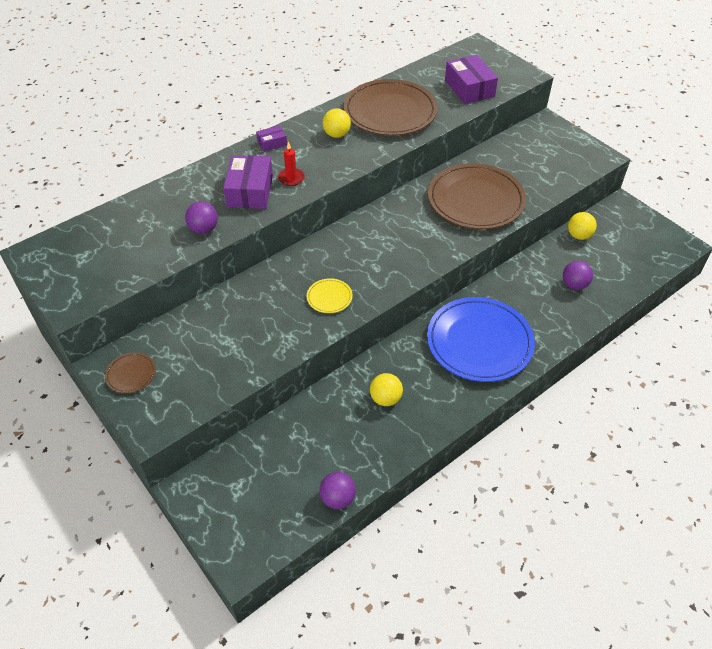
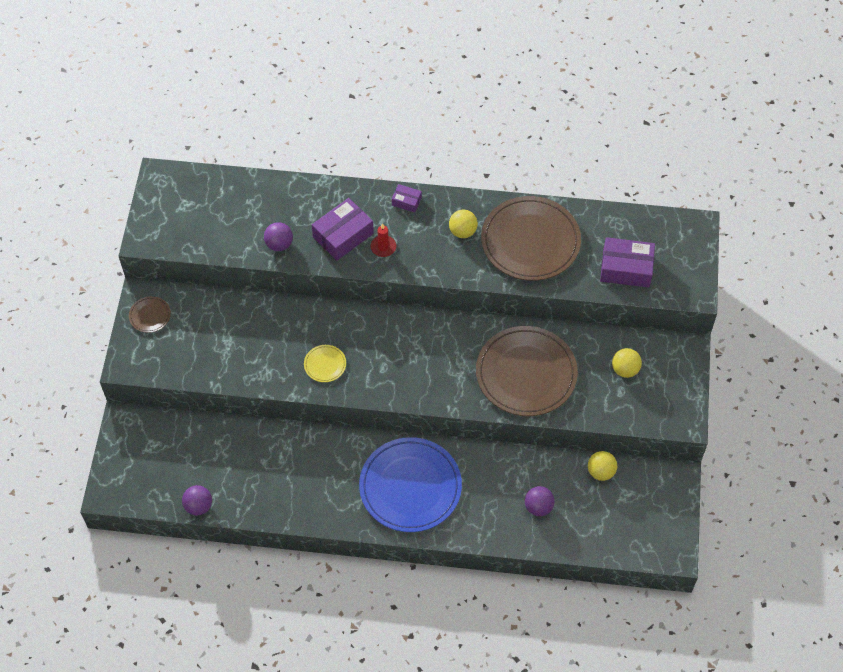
camera: 45 degrees right, 10 degrees up
yellow ball [370,373,403,406] -> yellow ball moved to [612,348,642,378]
purple box [445,55,498,104] -> purple box turned 75 degrees clockwise [600,237,655,288]

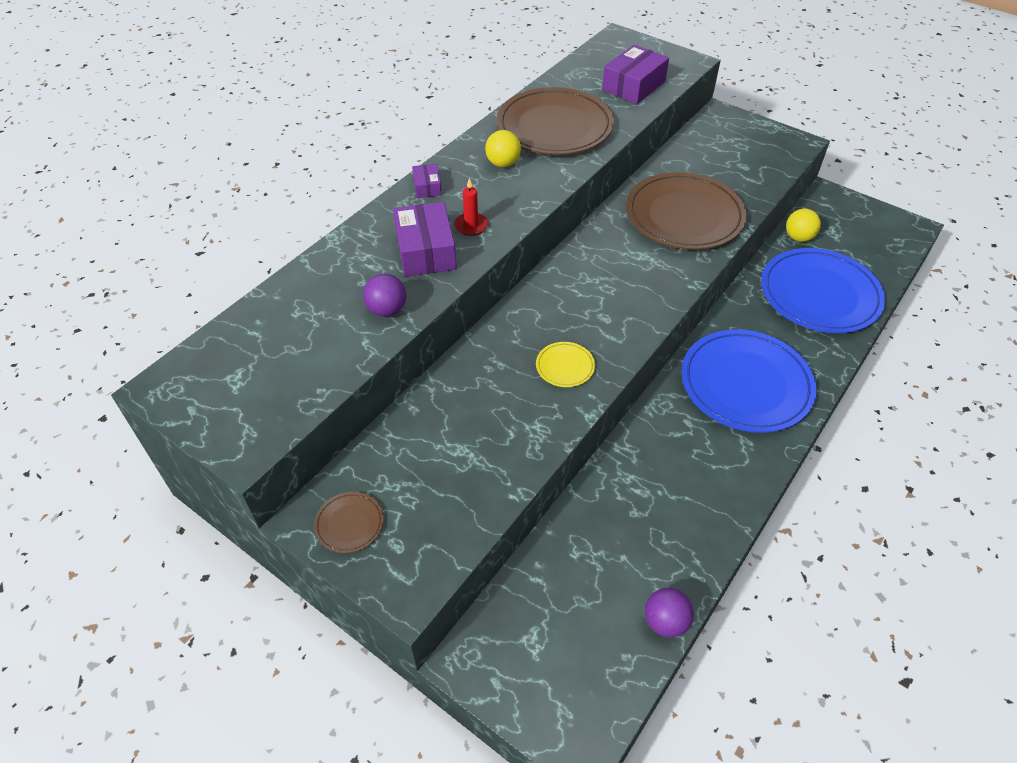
camera: 60 degrees left, 10 degrees down
purple box [392,184,422,213] -> purple box turned 60 degrees counterclockwise [412,164,442,198]
purple ball [525,486,555,516] -> blue plate [761,248,885,333]
yellow ball [612,348,642,378] -> none

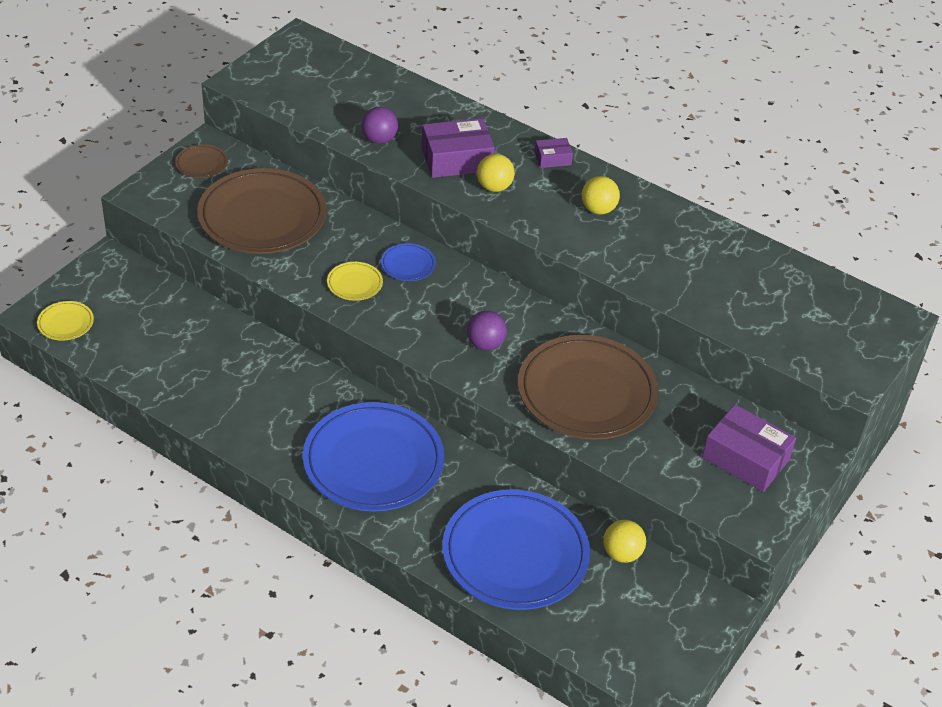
camera: 85 degrees right, 5 degrees down
red candle [454,178,489,236] -> yellow ball [477,154,515,192]
brown plate [497,87,614,155] -> brown plate moved to [197,168,327,254]
purple box [602,45,669,104] -> purple box moved to [702,404,796,492]
purple ball [645,588,694,638] -> purple ball moved to [467,311,507,350]
none -> yellow plate [37,301,94,341]
none -> blue plate [381,243,436,281]

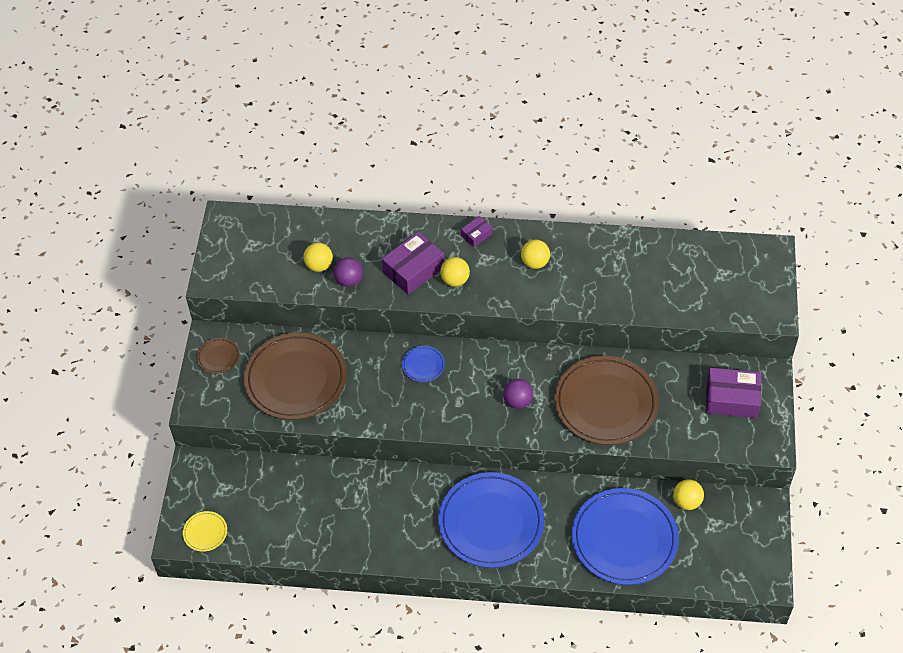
camera: 25 degrees left, 10 degrees up
yellow plate [327,262,383,301] -> none
none -> yellow ball [303,243,333,272]

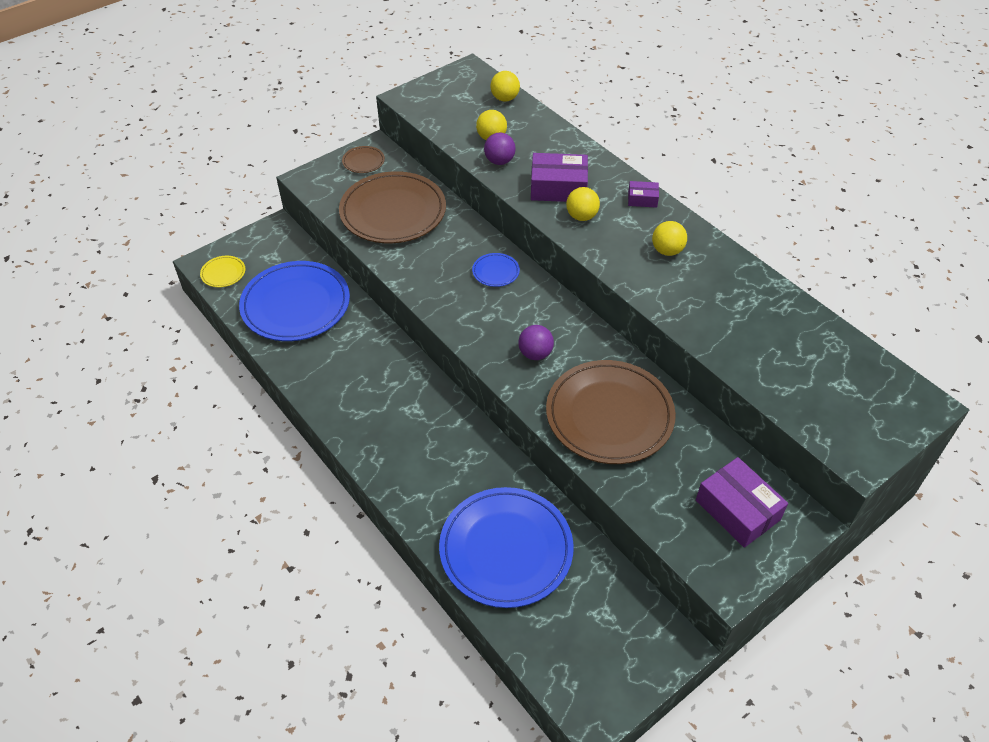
camera: 45 degrees right, 5 degrees down
blue plate [438,472,544,568] -> blue plate moved to [239,261,350,341]
yellow ball [673,479,704,510] -> yellow ball moved to [490,71,520,102]

